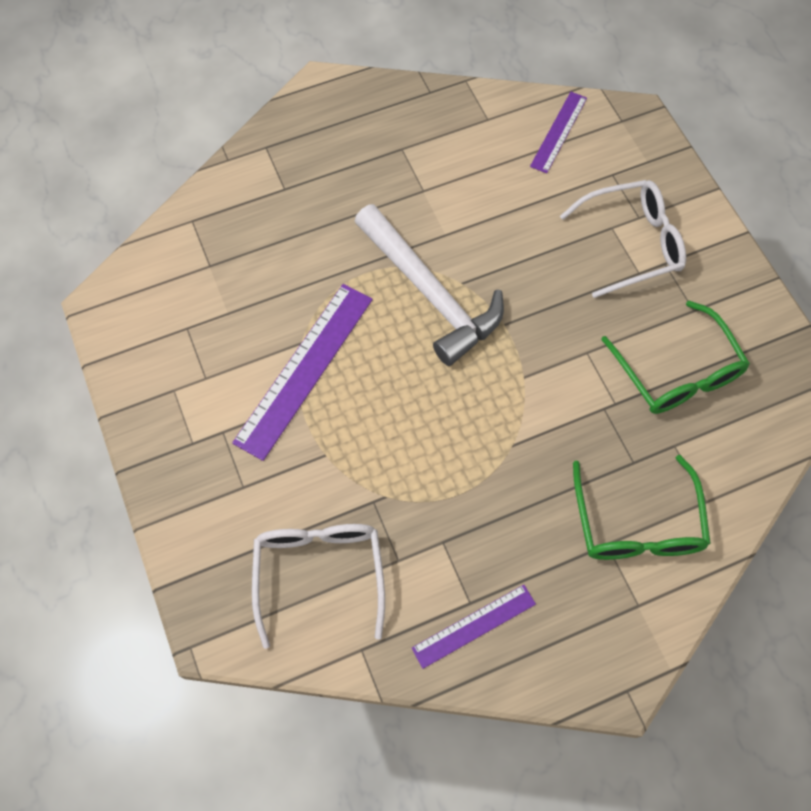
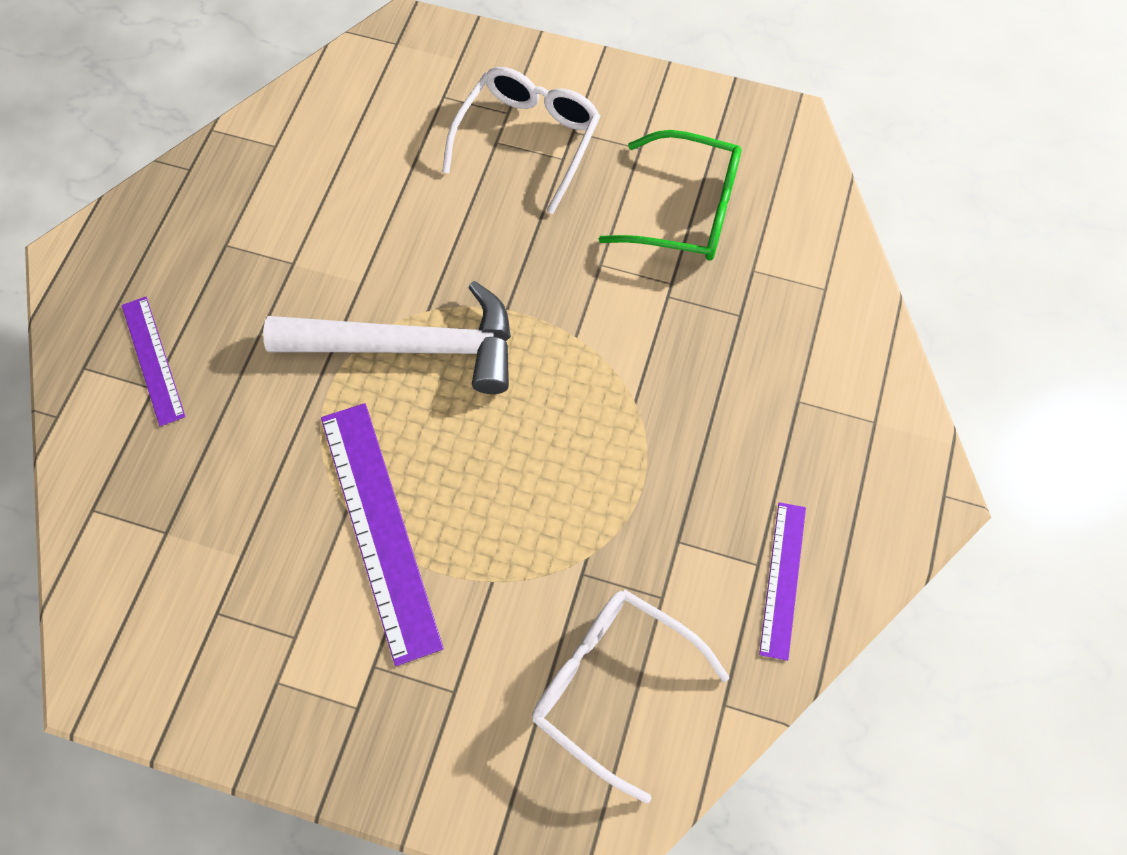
camera: 50 degrees left, 0 degrees up
purple ruler [530,92,587,173] -> purple ruler moved to [122,297,185,426]
green glasses [573,455,711,560] -> none

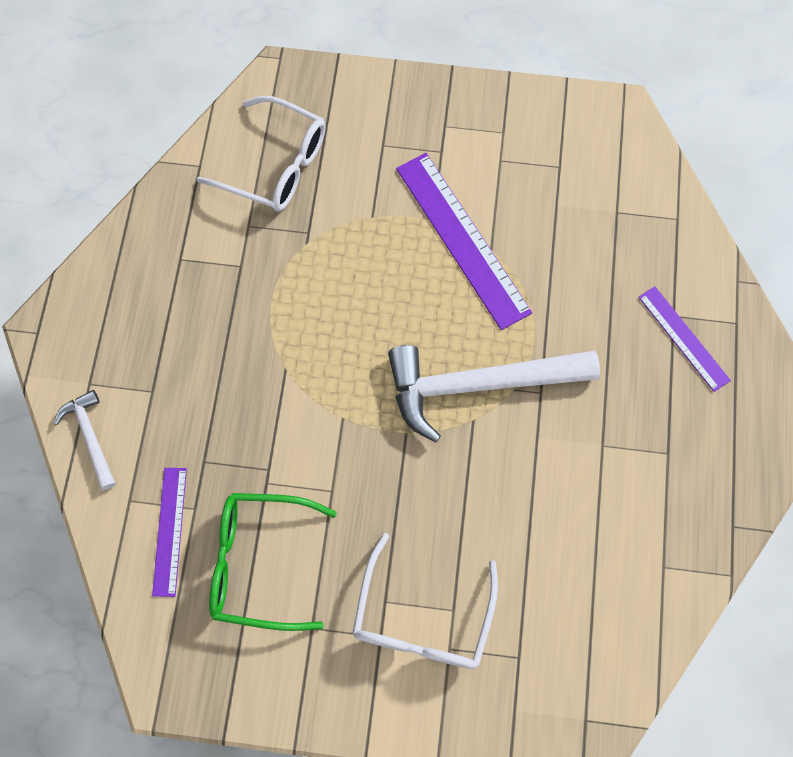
camera: 170 degrees right, 5 degrees up
purple ruler [759,502,806,661] -> purple ruler moved to [152,468,187,597]
none -> white hammer [54,390,115,490]

